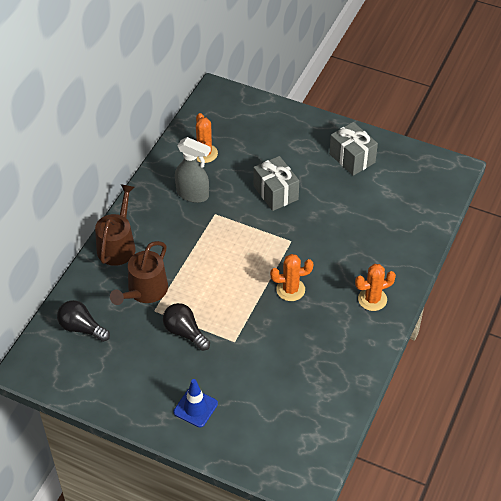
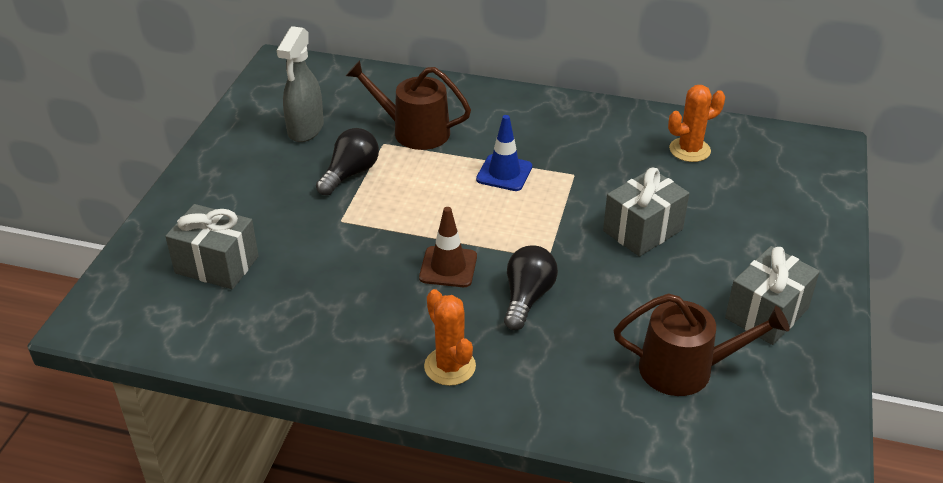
camera: 80 degrees right, 10 degrees down
black light bulb [57,300,110,342] -> black light bulb moved to [504,245,558,330]
brown watering can [95,184,136,266] -> brown watering can moved to [614,293,789,396]
blue traffic cone [173,379,218,428] -> blue traffic cone moved to [476,115,532,191]
grey spray bottle [175,137,211,203] -> grey spray bottle moved to [277,26,324,142]
orange cactus [270,254,313,301] -> brown traffic cone [419,207,477,287]
none -> grey gift [165,204,259,289]

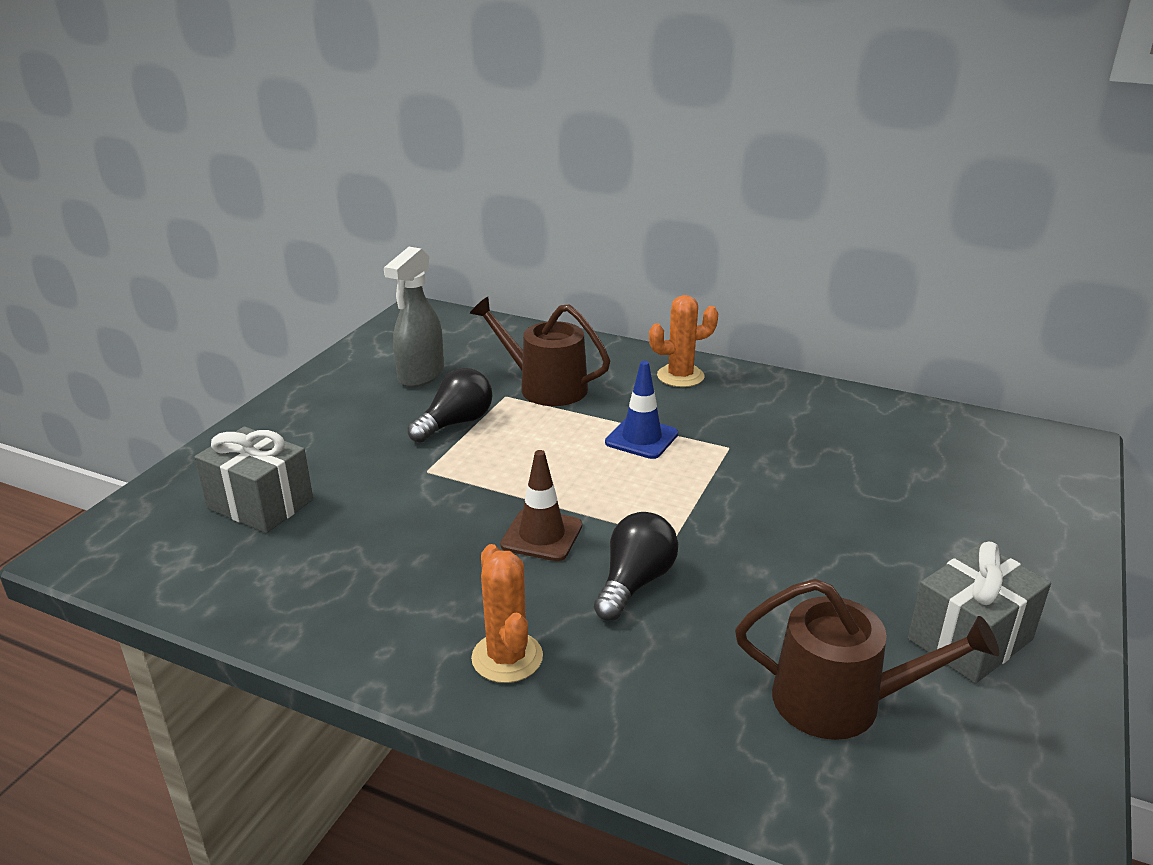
camera: 10 degrees right, 10 degrees down
grey gift [603,167,689,256] -> none
orange cactus [668,85,725,162] -> orange cactus moved to [649,295,718,387]

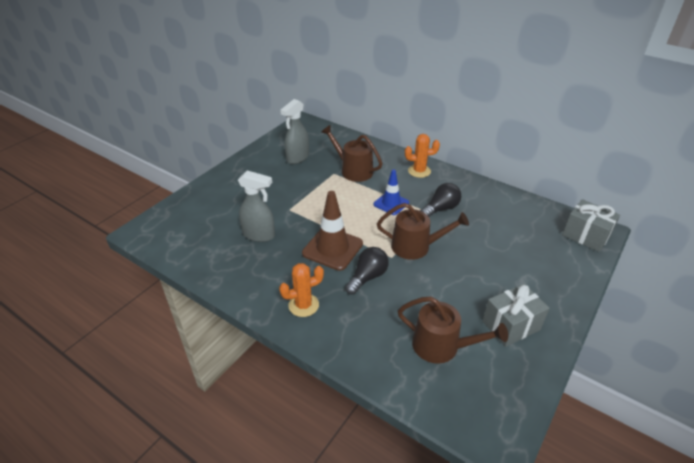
camera: 10 degrees right, 10 degrees up
grey gift [194,427,313,533] -> grey gift moved to [562,199,620,252]
black light bulb [408,368,492,443] -> black light bulb moved to [420,183,461,217]
orange cactus [471,544,543,683] -> orange cactus turned 75 degrees clockwise [279,263,324,317]
brown traffic cone [500,450,582,561] -> brown traffic cone [302,191,363,271], size x1.58
none -> grey spray bottle [238,170,275,242]
none -> brown watering can [377,203,469,260]

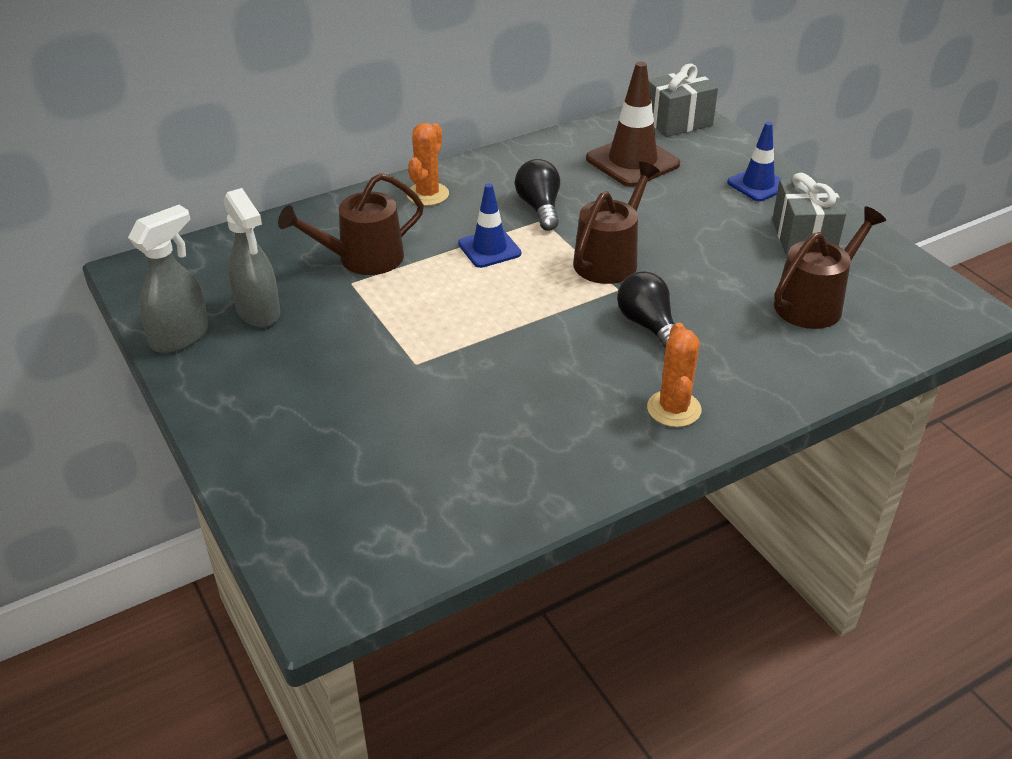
camera: 65 degrees left, 0 degrees up
grey spray bottle [238,170,275,242] -> grey spray bottle moved to [128,205,209,353]
brown traffic cone [302,191,363,271] -> brown traffic cone moved to [586,62,680,187]
none -> blue traffic cone [727,122,783,202]

